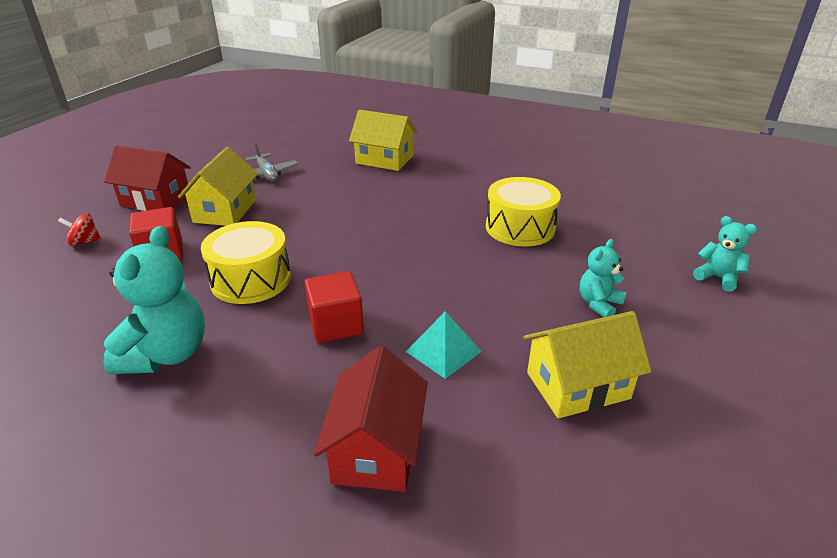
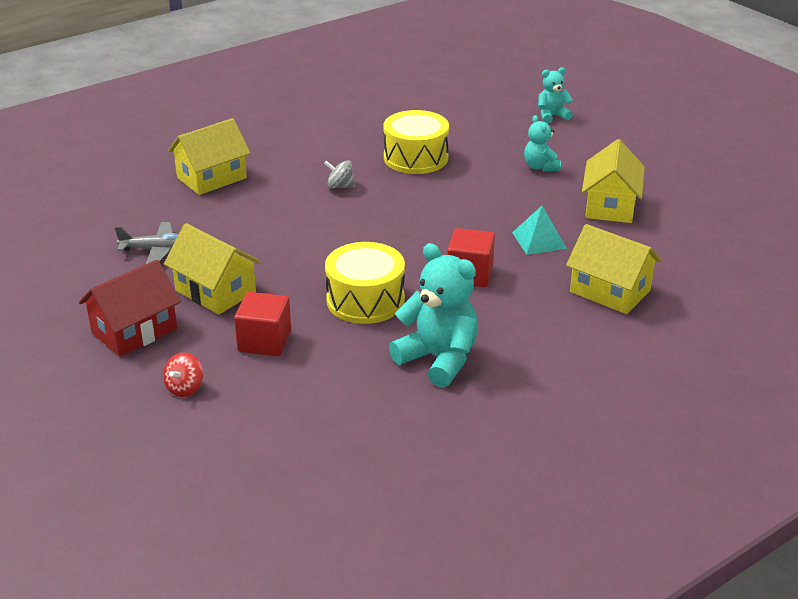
camera: 60 degrees left, 0 degrees up
red house [314,346,428,492] -> yellow house [566,224,662,314]
none -> grey spinning top [324,160,355,188]

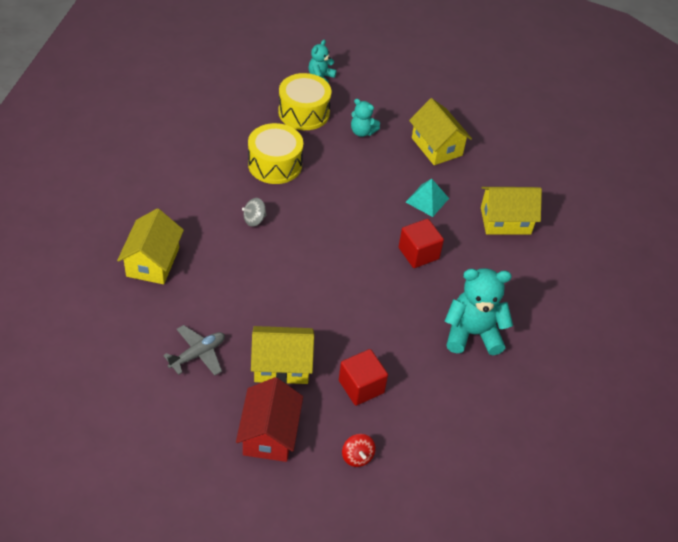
camera: 45 degrees left, 15 degrees up
yellow drum [325,242,405,324] -> yellow drum moved to [278,73,332,130]

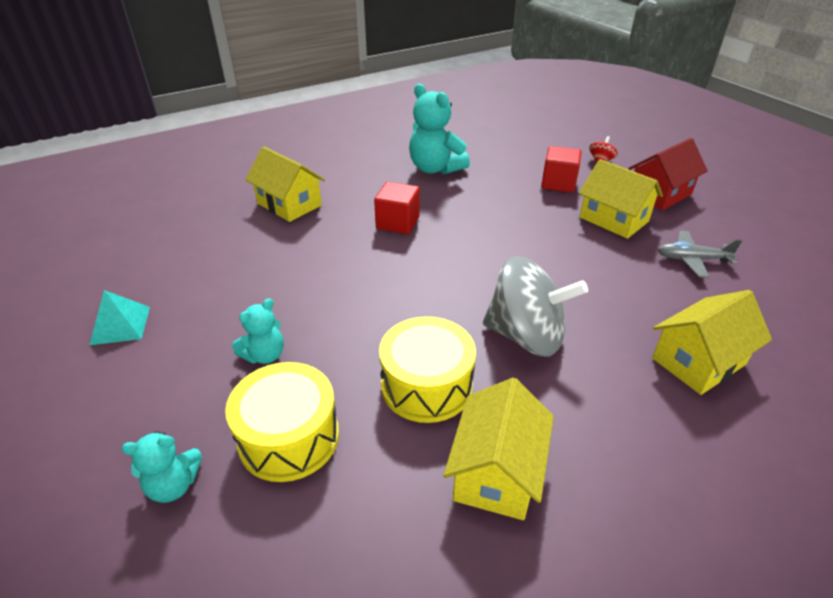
camera: 130 degrees left, 10 degrees down
grey spinning top [242,198,267,226] -> grey spinning top [483,256,588,357], size x2.37
turquoise teddy bear [351,99,380,137] -> turquoise teddy bear turned 60 degrees clockwise [232,298,284,364]
turquoise pyramid [406,179,449,217] -> turquoise pyramid moved to [89,290,150,345]
yellow house [409,98,472,165] -> yellow house moved to [443,378,554,520]

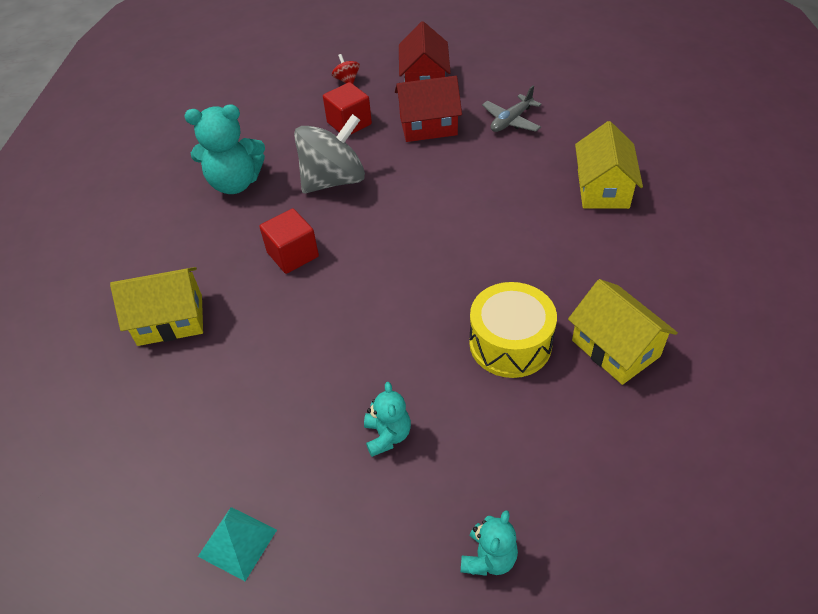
camera: 50 degrees left, 10 degrees up
yellow drum [225,362,339,482] -> none
grey spinning top [483,256,588,357] -> grey spinning top moved to [294,114,365,193]
yellow house [579,159,663,239] -> red house [395,76,462,142]

